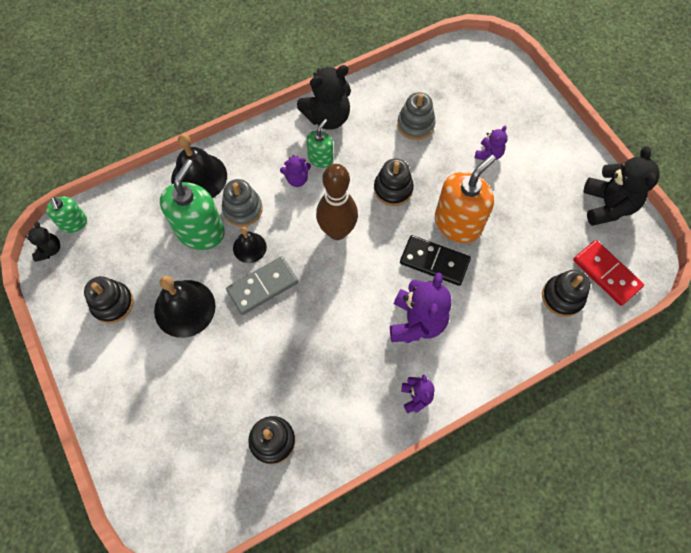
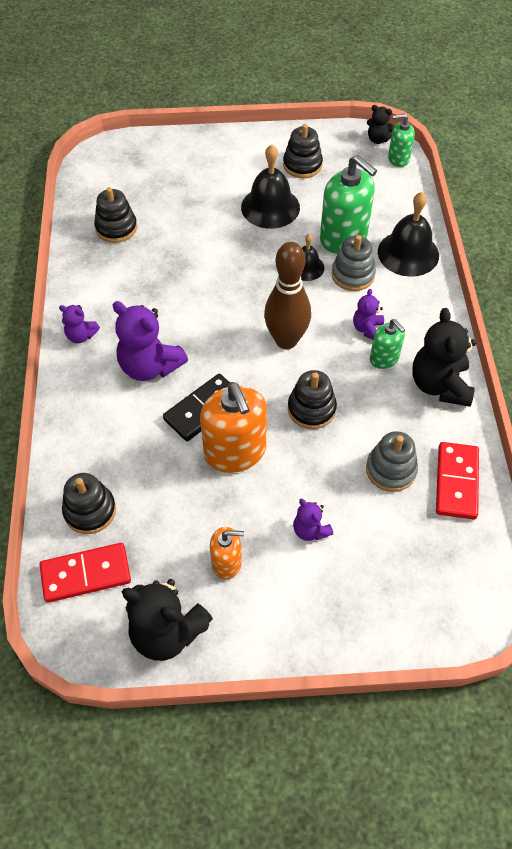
camera: 115 degrees right, 10 degrees down
grey domino [226,256,298,315] -> none
none -> orange soap dispenser [210,527,244,579]
none -> red domino [436,442,479,520]

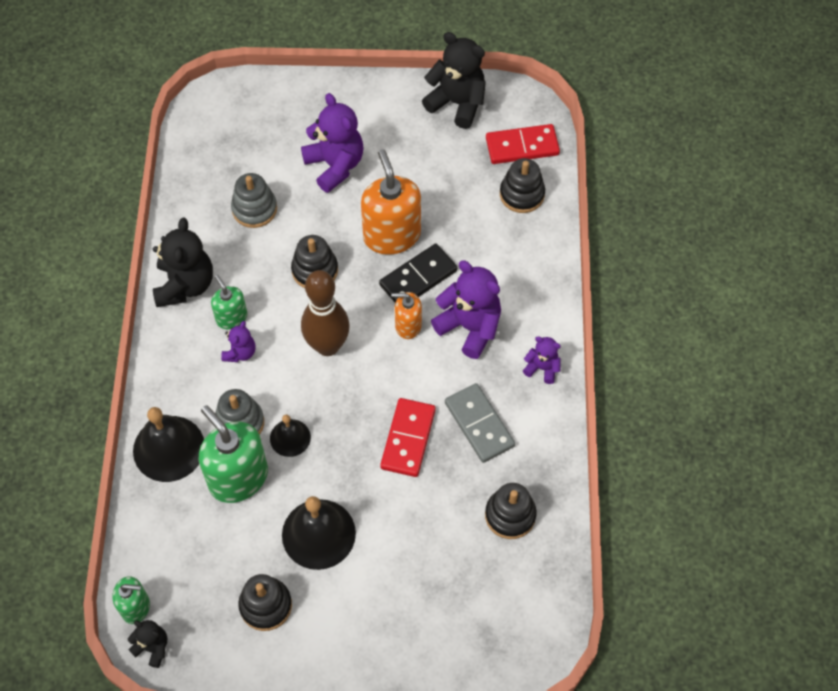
camera: 175 degrees left, 5 degrees up
orange soap dispenser [210,527,244,579] -> orange soap dispenser moved to [391,292,422,339]
purple teddy bear [293,498,333,541] -> purple teddy bear [301,93,364,193], size x1.90
red domino [436,442,479,520] -> red domino moved to [380,398,436,477]
none -> grey domino [445,383,515,463]

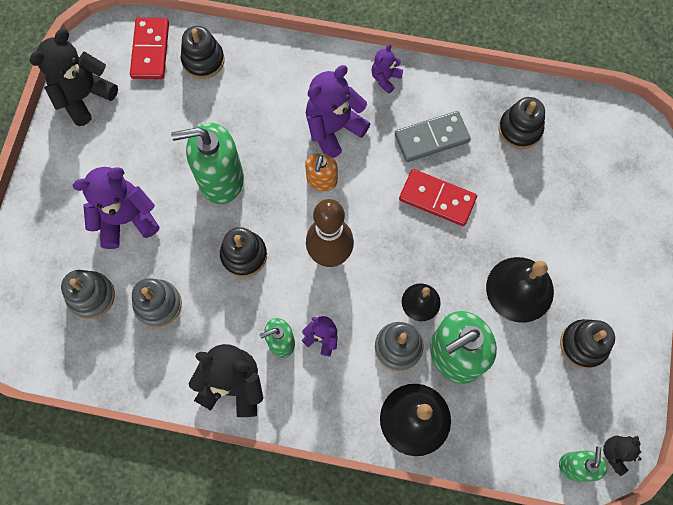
camera: 80 degrees left, 10 degrees up
orange soap dispenser [361,149,421,255] -> green soap dispenser [171,123,244,204]
black domino [379,244,458,303] -> none
none -> grey stacking toy [61,270,115,319]

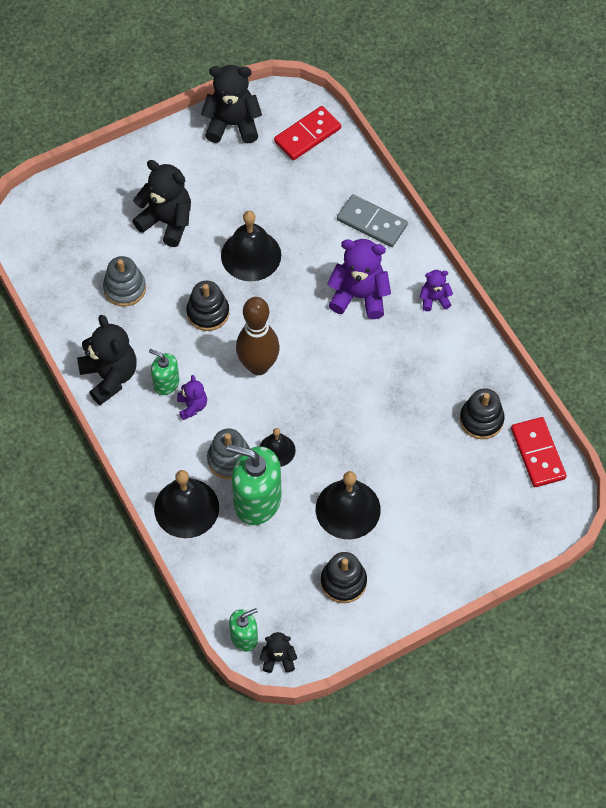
camera: 50 degrees right, 10 degrees down
grey stacking toy [61,270,115,319] -> none
purple teddy bear [73,167,159,249] -> black teddy bear [133,160,191,247]
green soap dispenser [171,123,244,204] -> black bell [221,211,281,281]
black stacking toy [181,26,224,79] -> none
orange soap dispenser [305,153,338,191] -> none
grey domino [395,111,471,162] -> grey domino moved to [337,194,408,247]
red domino [399,169,477,226] -> red domino moved to [511,417,567,487]

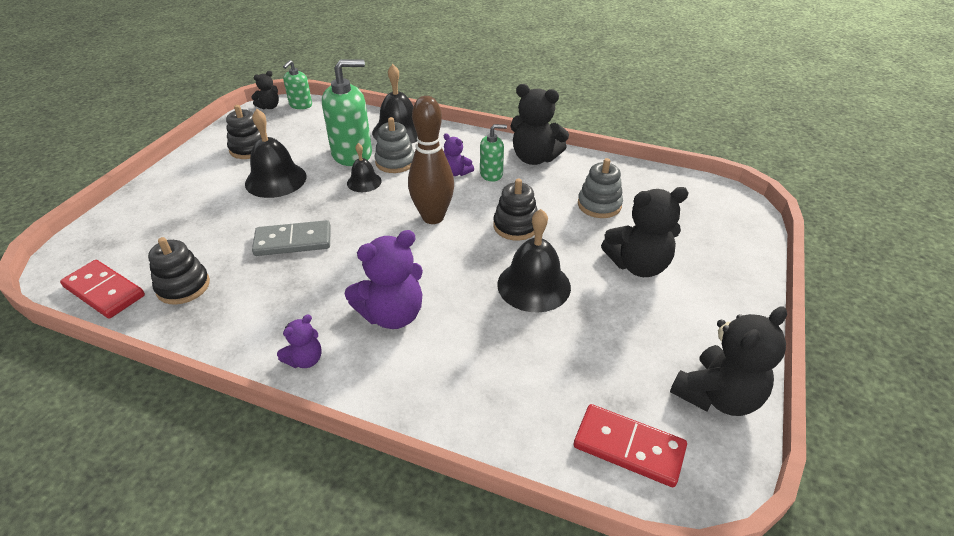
camera: 140 degrees right, 20 degrees down
red domino [274,106,341,160] -> red domino turned 75 degrees counterclockwise [574,404,687,487]
grey domino [337,194,408,247] -> grey domino moved to [252,220,331,256]

